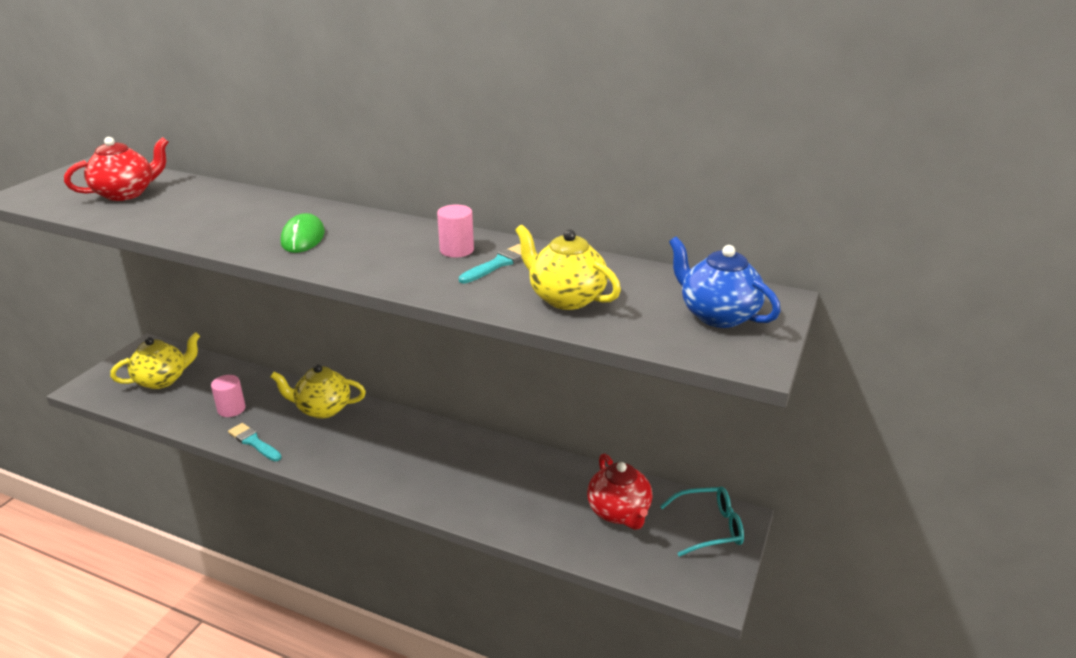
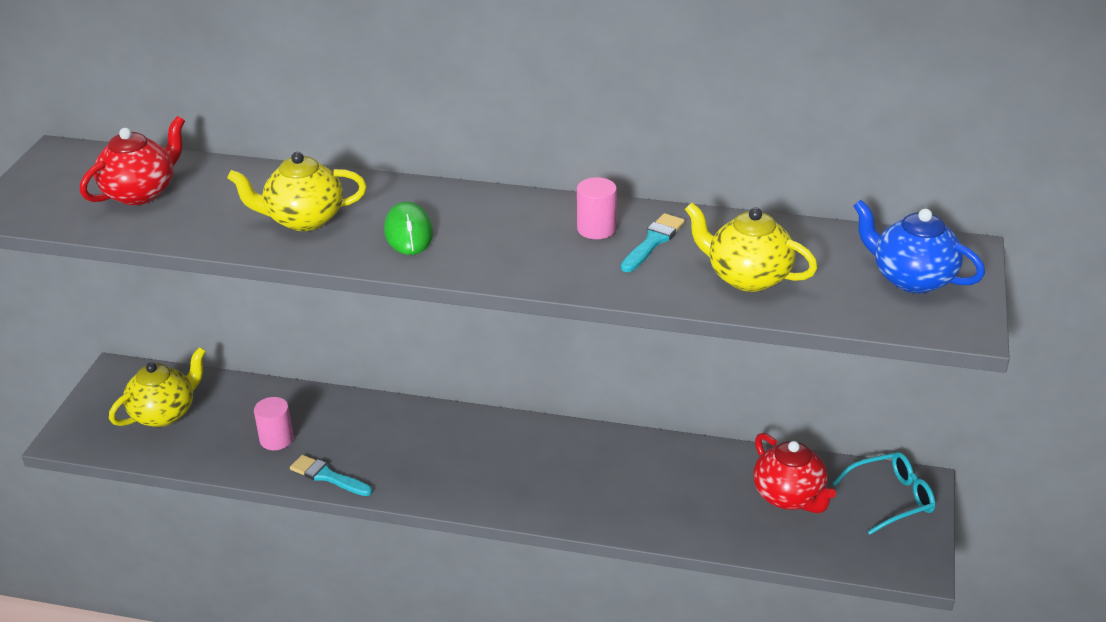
camera: 10 degrees left, 5 degrees up
yellow teapot [270,364,366,419] -> yellow teapot moved to [227,152,367,231]

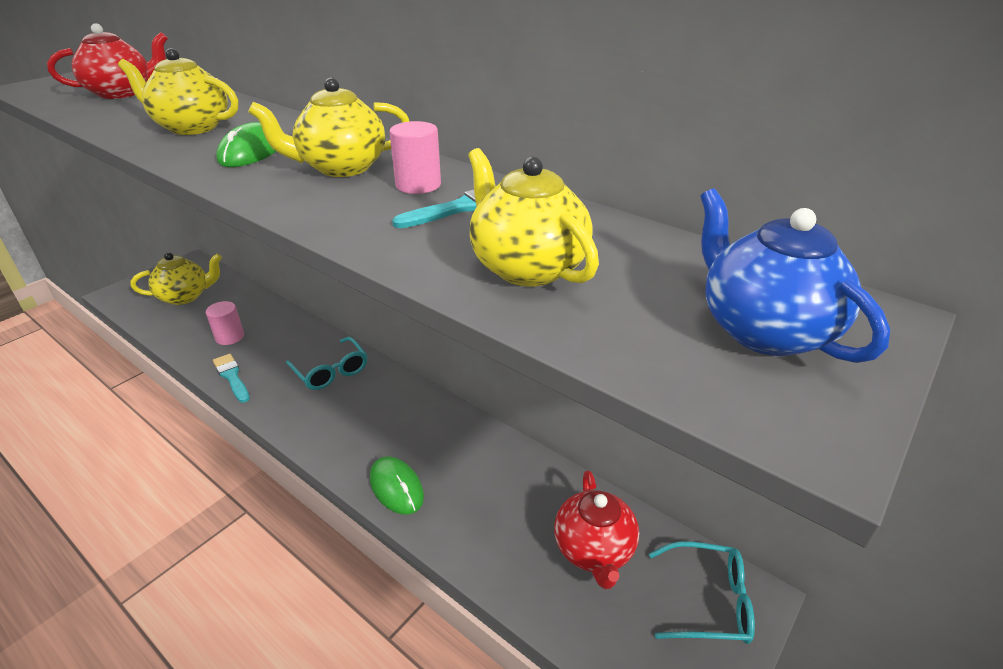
camera: 25 degrees right, 0 degrees up
none -> yellow teapot [248,78,410,177]
none -> turquoise glasses [286,337,367,390]
none -> green mouse [370,456,424,515]

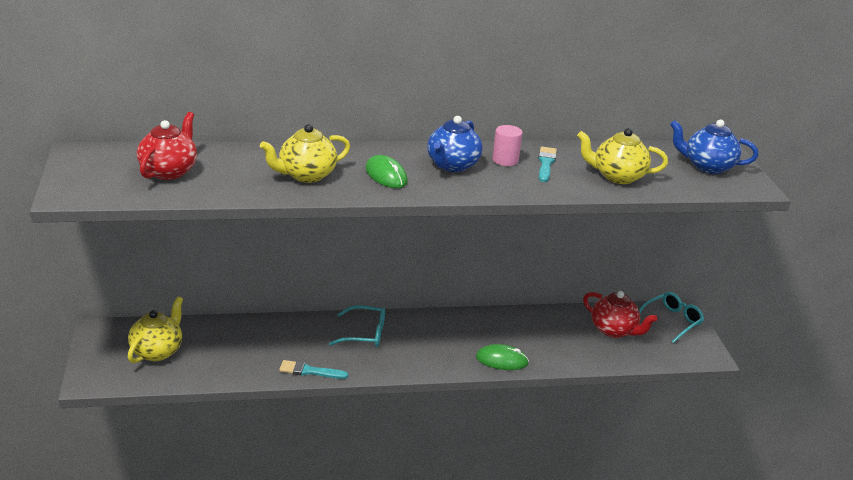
camera: 50 degrees left, 5 degrees down
pink cylinder [206,301,244,345] -> none
yellow teapot [248,78,410,177] -> blue teapot [427,116,483,172]

